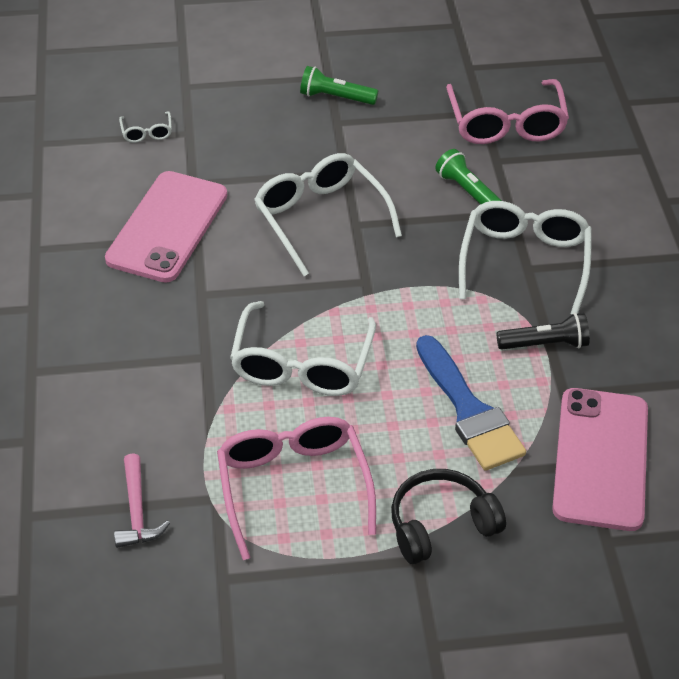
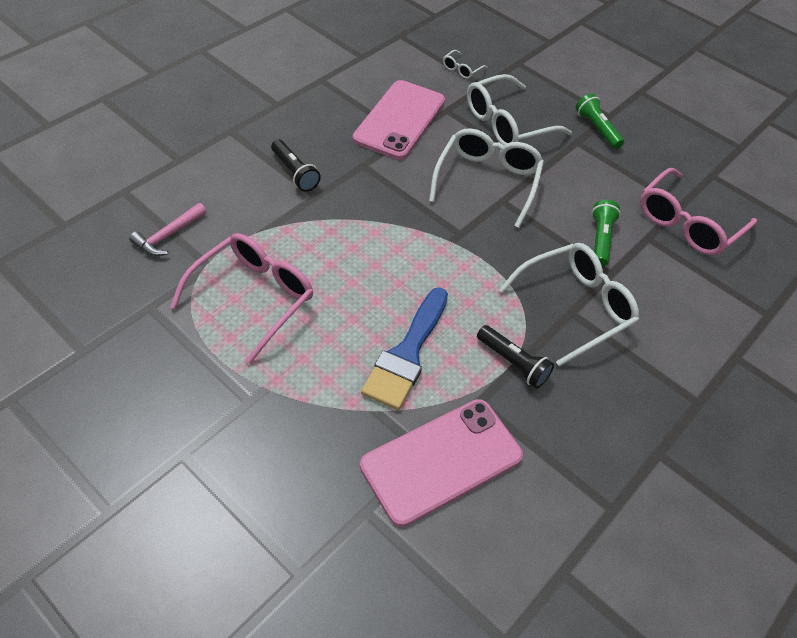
camera: 45 degrees right, 5 degrees up
pink phone [105,171,227,283] -> pink phone turned 45 degrees counterclockwise [353,80,445,160]
white glasses [230,301,376,396] -> white glasses moved to [467,74,572,145]
black headphones [391,469,506,564] -> none
none -> black flashlight [271,140,321,192]

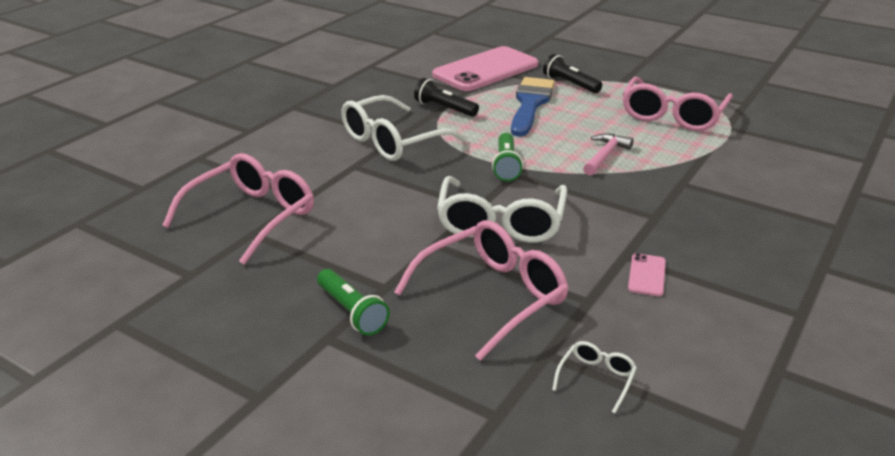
camera: 175 degrees right, 20 degrees down
pink hammer [129,203,206,256] -> pink hammer moved to [583,133,634,176]
black flashlight [271,140,321,192] -> black flashlight moved to [543,54,602,93]
pink phone [353,80,445,160] -> pink phone [628,253,666,296], size x0.40
white glasses [467,74,572,145] -> pink glasses [394,220,569,361]
green flashlight [592,200,621,267] -> green flashlight moved to [492,133,523,181]

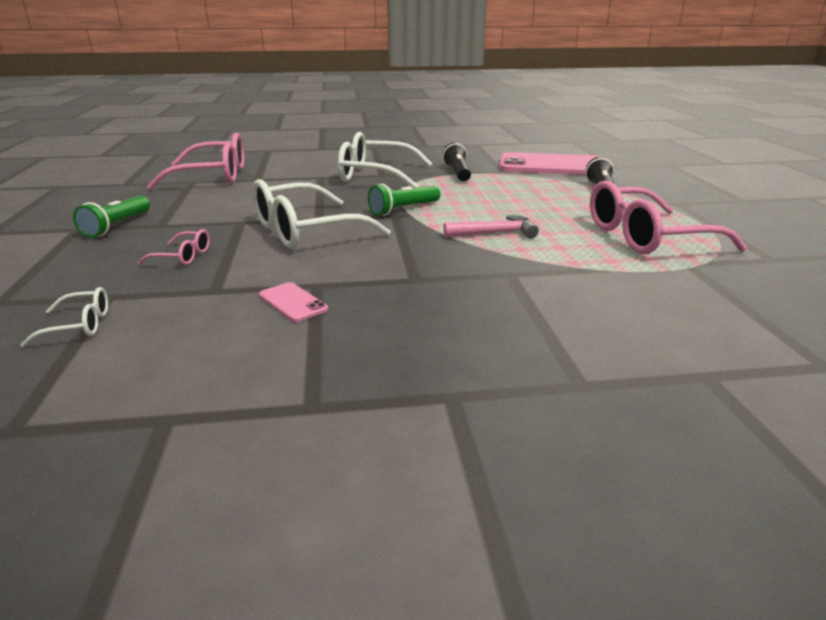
camera: 50 degrees right, 5 degrees down
pink glasses [394,220,569,361] -> pink glasses [137,229,210,265], size x0.44
blue brush [511,77,555,137] -> none
pink phone [628,253,666,296] -> pink phone turned 75 degrees clockwise [259,282,328,322]

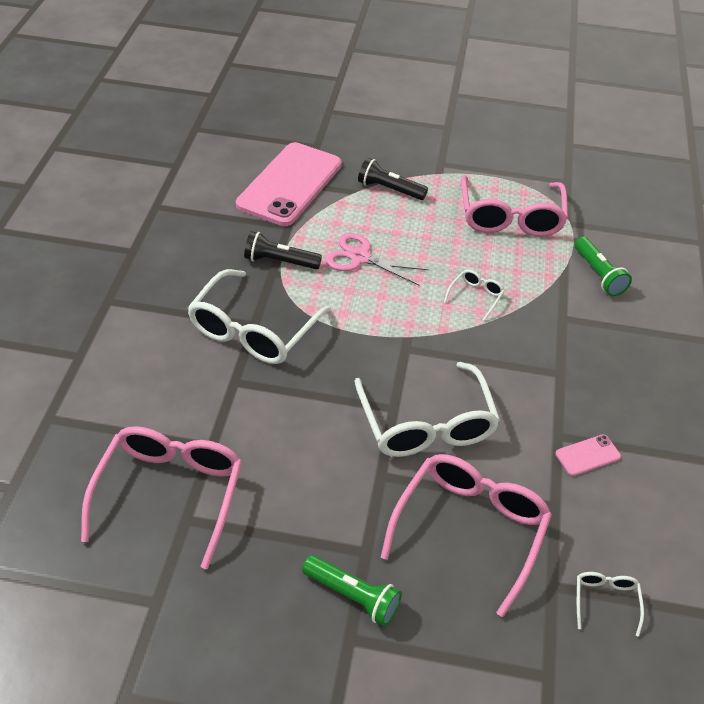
camera: 75 degrees left, 20 degrees up
pink glasses [137,229,210,265] -> pink glasses [381,454,552,617], size x2.27
green flashlight [368,184,441,216] -> green flashlight moved to [574,237,632,296]
pink hammer [443,215,539,238] -> white glasses [444,270,504,321]
none -> pink scissors [325,233,429,285]

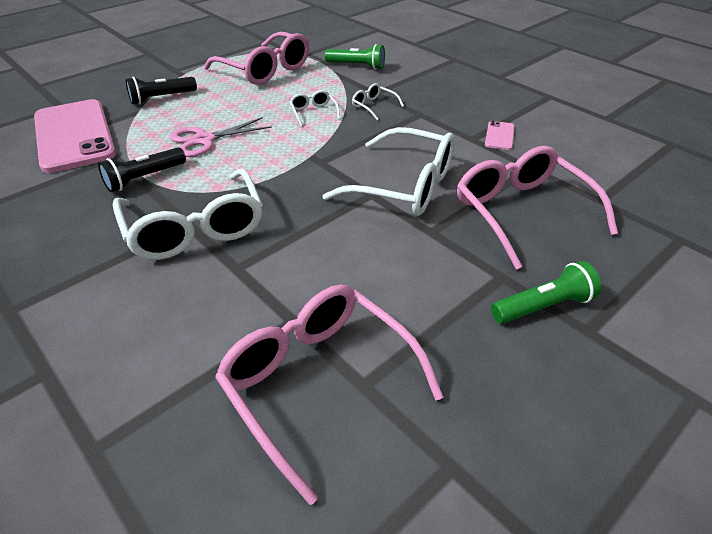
camera: 50 degrees left, 5 degrees down
white glasses [577,572,644,637] -> white glasses moved to [352,83,404,120]

